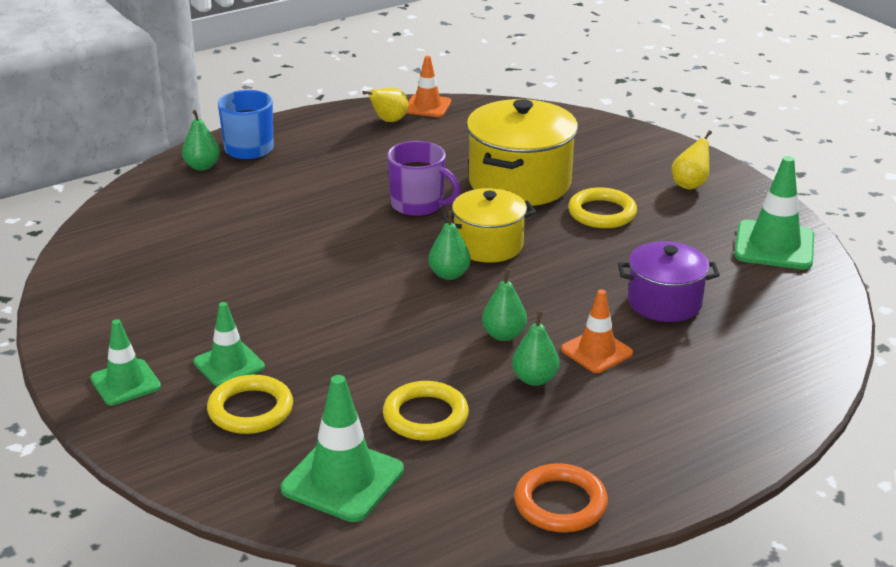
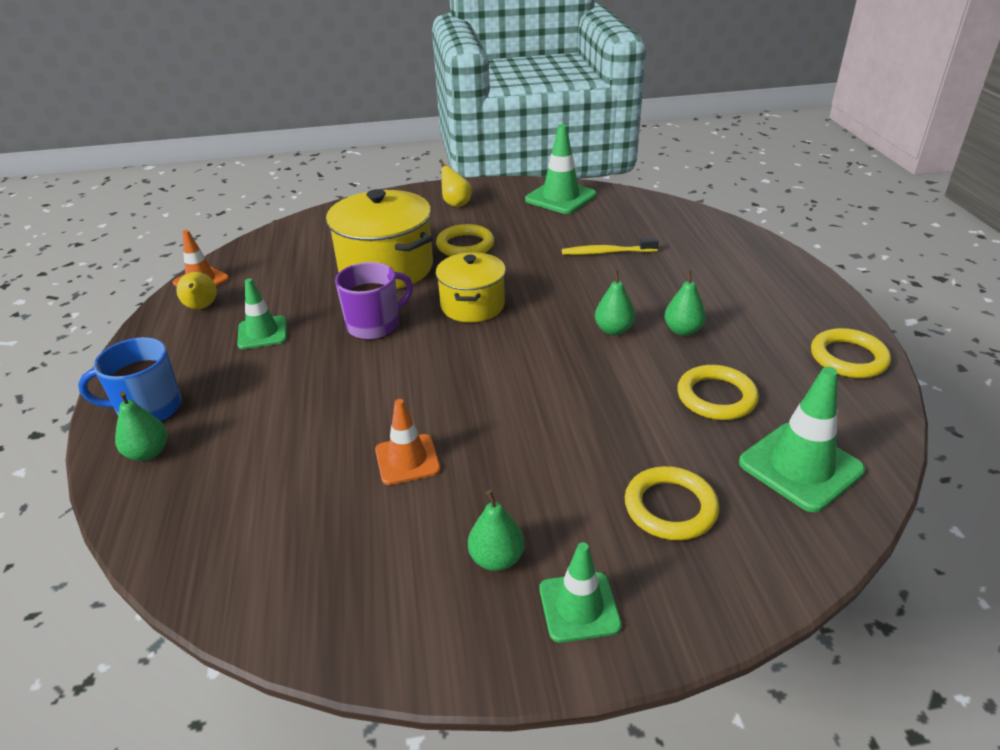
camera: 65 degrees left, 5 degrees up
green traffic cone [194,302,265,387] -> green traffic cone moved to [237,278,287,349]
green pear [428,211,471,280] -> green pear moved to [468,490,524,571]
orange ring [514,463,608,532] -> yellow ring [811,328,891,378]
orange traffic cone [561,289,633,373] -> orange traffic cone moved to [375,399,441,485]
purple pot [618,241,720,322] -> yellow toothbrush [562,238,659,255]

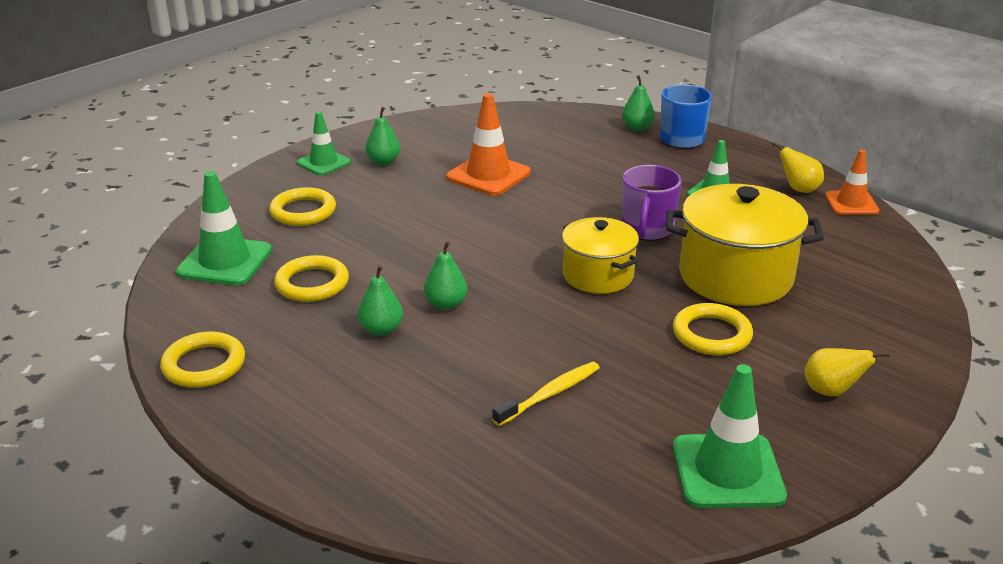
camera: 140 degrees right, 5 degrees down
orange traffic cone [375,399,441,485] -> orange traffic cone [446,93,531,195], size x1.54

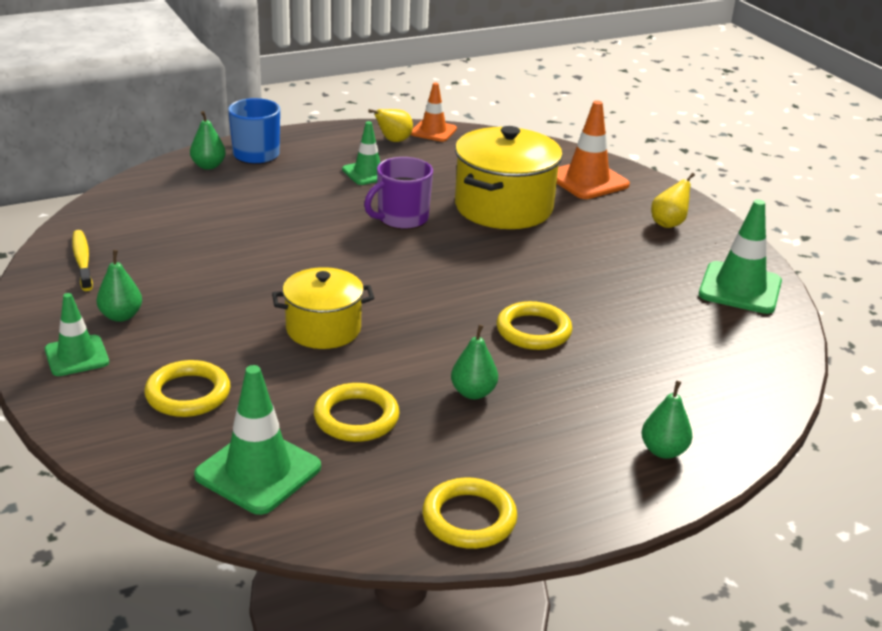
camera: 70 degrees left, 0 degrees up
green pear [424,241,467,310] -> green pear moved to [642,381,692,459]
orange traffic cone [446,93,531,195] -> orange traffic cone moved to [557,100,630,199]
yellow toothbrush [492,362,600,426] -> yellow toothbrush moved to [72,230,93,291]
yellow pot [562,217,639,294] -> yellow pot moved to [272,267,374,349]
purple mug [622,165,681,241] -> purple mug turned 105 degrees clockwise [364,157,433,229]
yellow ring [673,303,753,355] -> yellow ring moved to [497,301,572,350]

